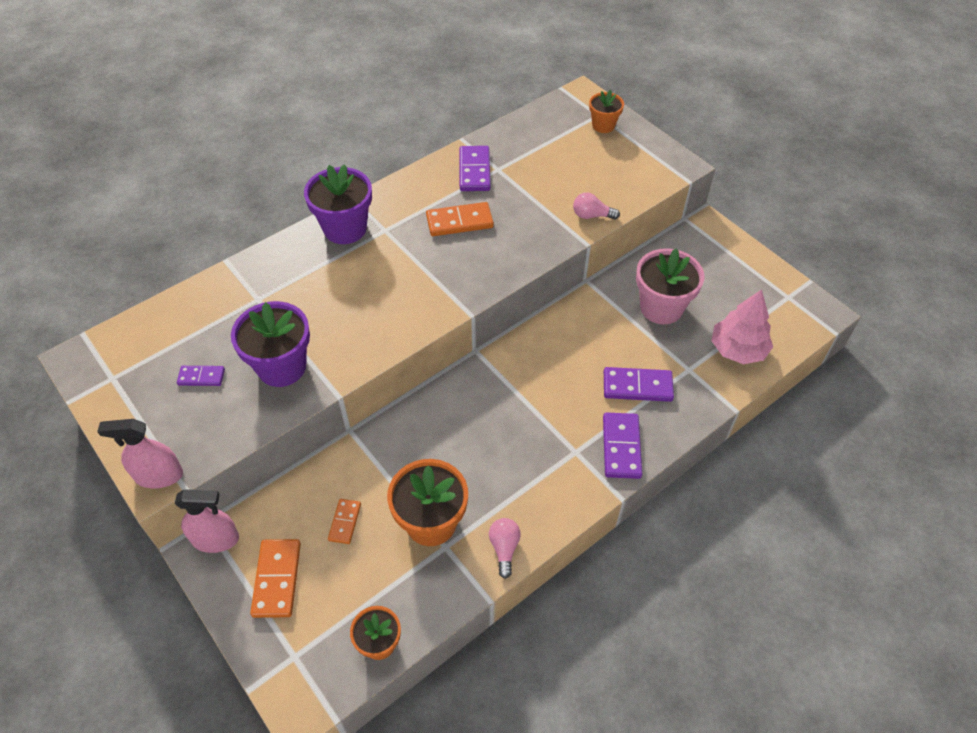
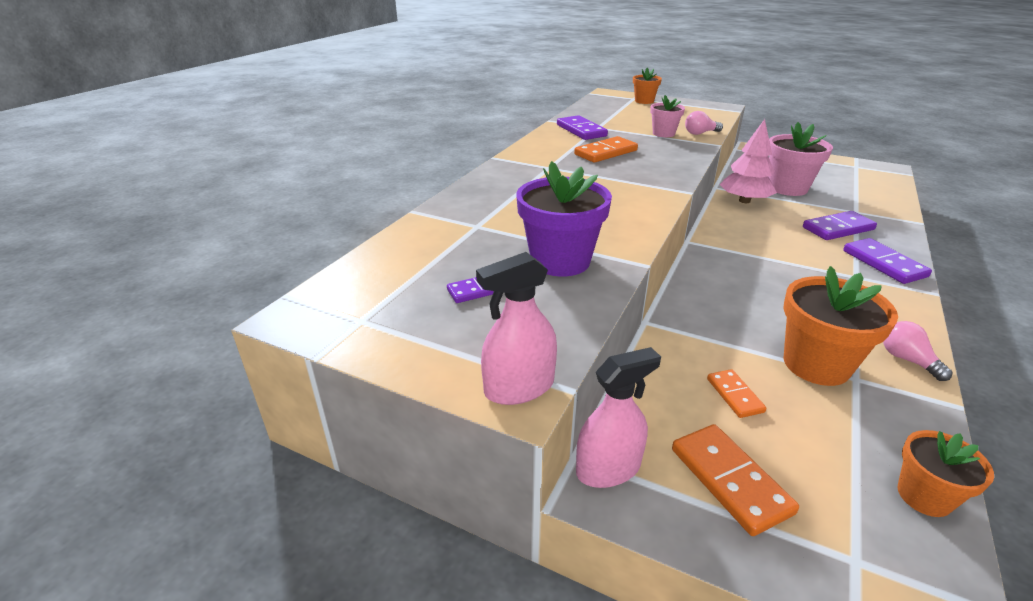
camera: 25 degrees left, 20 degrees down
purple flower pot [304,164,372,244] -> none
pink tree [711,289,773,364] -> pink tree moved to [720,119,777,203]
none -> pink flower pot [650,95,685,137]

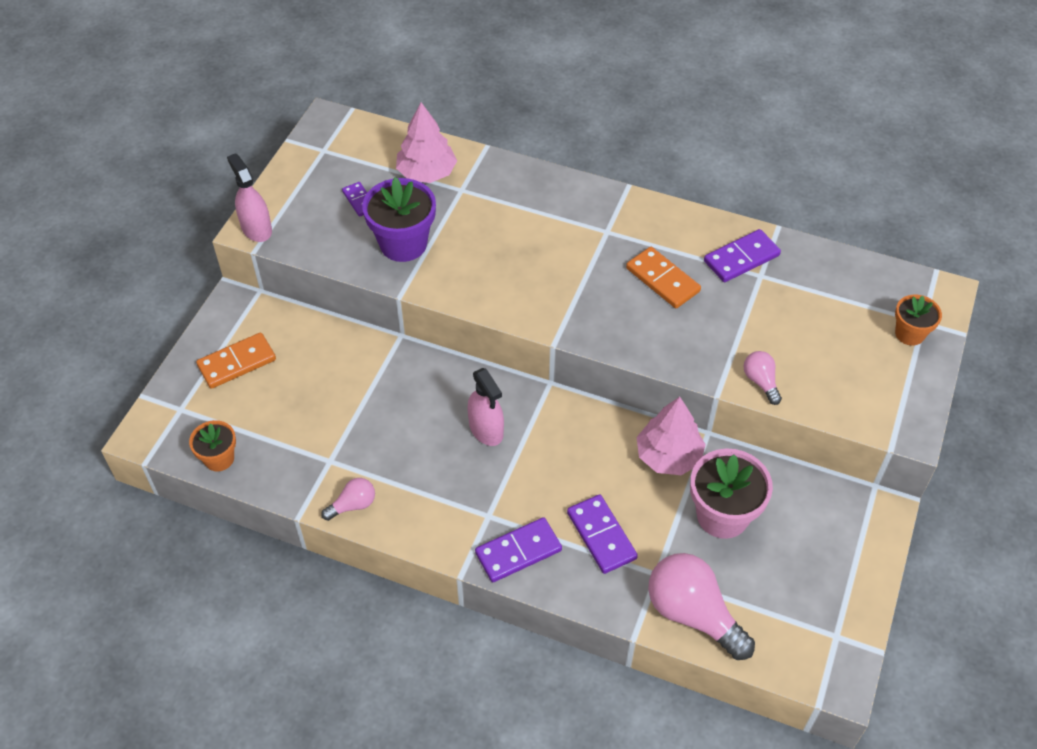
camera: 85 degrees right, 20 degrees up
pink spray bottle [576,347,661,488] -> pink spray bottle moved to [467,368,504,446]
pink flower pot [650,95,685,137] -> none
orange domino [707,369,767,418] -> none
orange flower pot [783,266,898,386] -> none
none -> pink tree [396,102,457,183]
none -> pink light bulb [648,553,755,660]

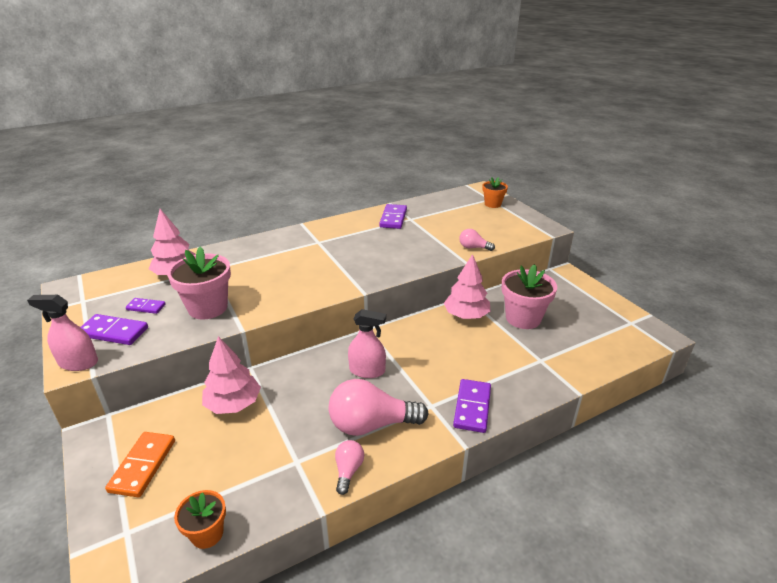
camera: 50 degrees left, 20 degrees down
purple flower pot [362,177,436,262] -> pink flower pot [167,246,231,320]
purple domino [567,494,638,574] -> purple domino moved to [81,314,148,345]
orange domino [626,247,701,308] -> none
pink light bulb [648,553,755,660] -> pink light bulb moved to [328,379,429,436]
none -> pink tree [202,336,261,414]

